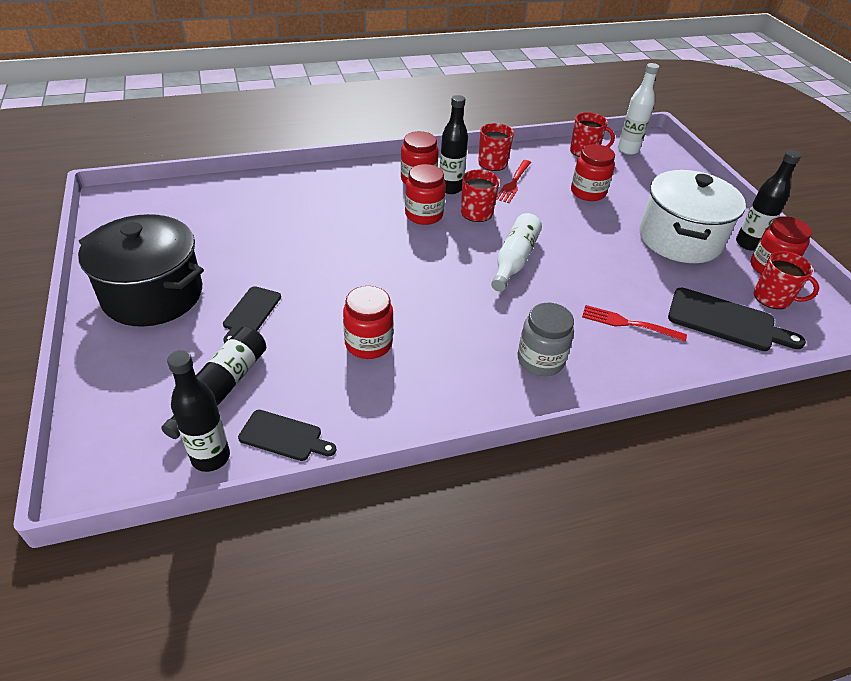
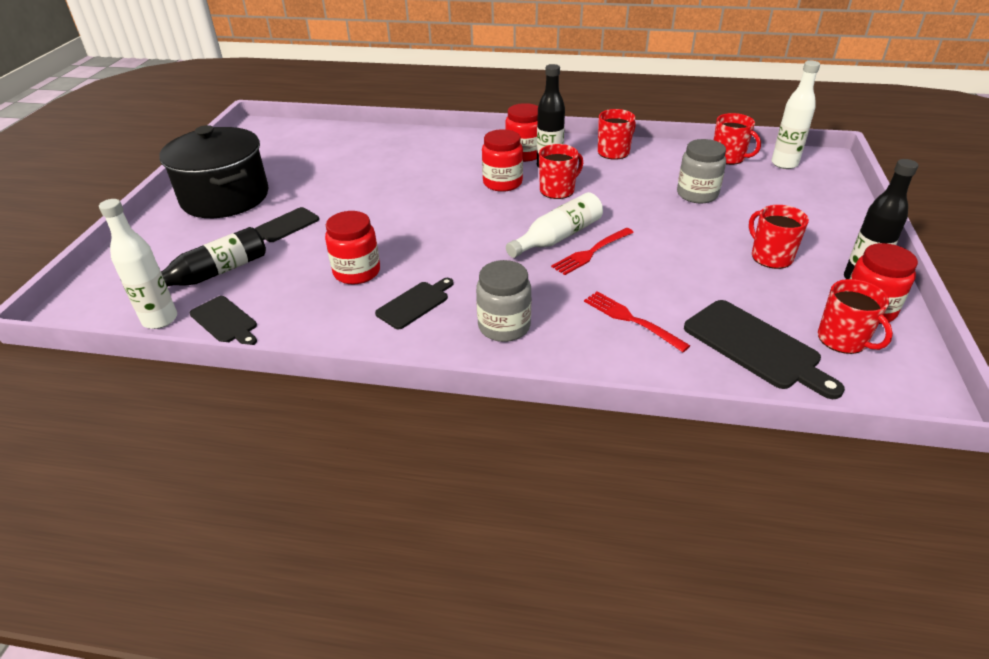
camera: 30 degrees right, 5 degrees down
black bottle [167,350,230,472] -> white bottle [99,199,177,329]
red fork [496,160,531,203] -> red fork moved to [551,228,634,275]
red jar [571,144,615,201] -> grey jar [677,139,726,203]
white pot [639,170,746,263] -> red mug [749,205,809,269]
none -> black cutting board [375,278,454,329]

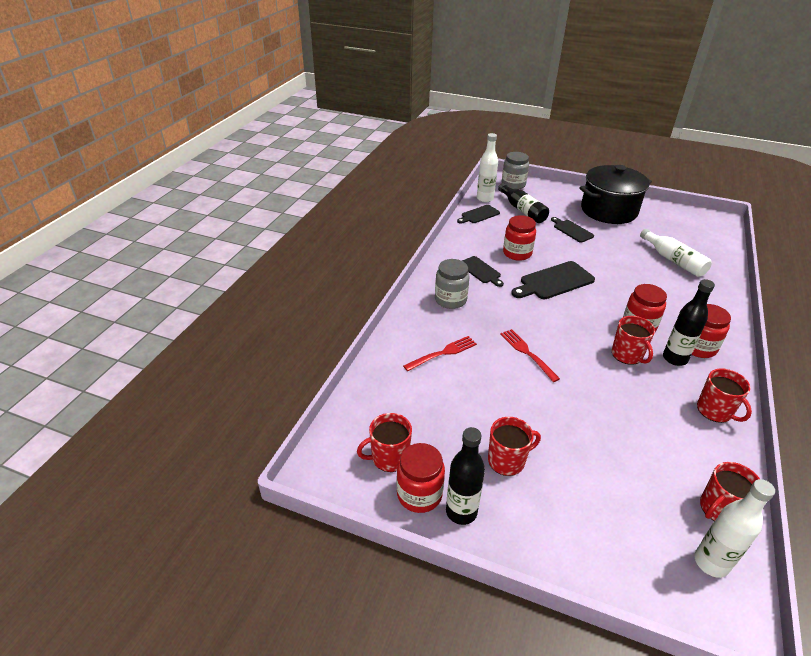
camera: 100 degrees right, 0 degrees up
white bottle [506,192,603,258] -> white bottle moved to [640,229,712,277]
grey jar [677,139,726,203] -> grey jar moved to [502,152,529,189]
black cutting board [684,300,845,399] -> black cutting board moved to [511,261,595,299]

